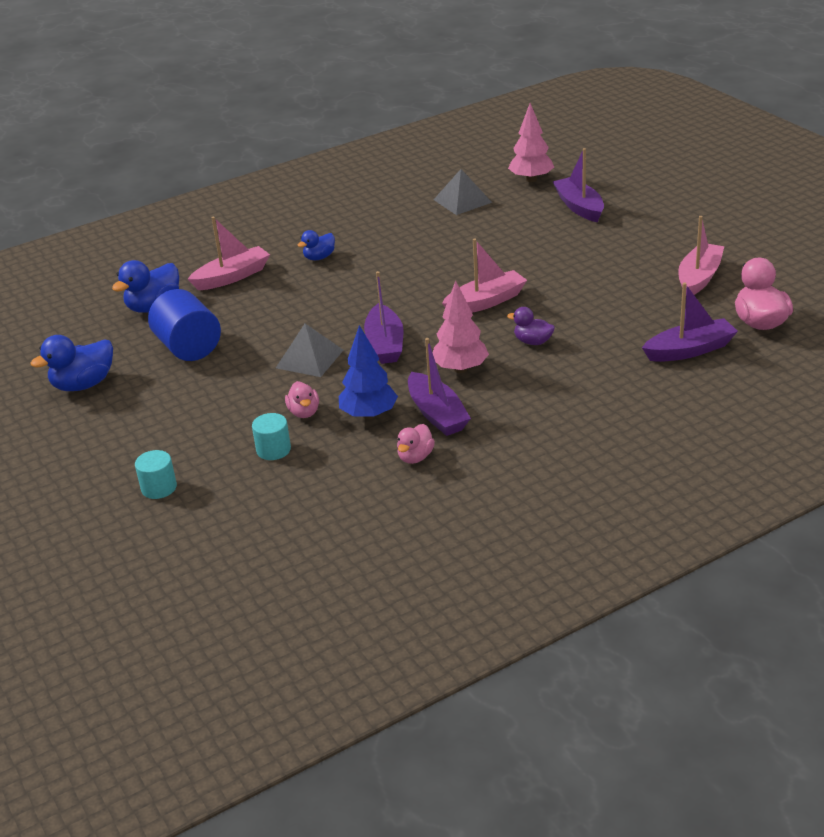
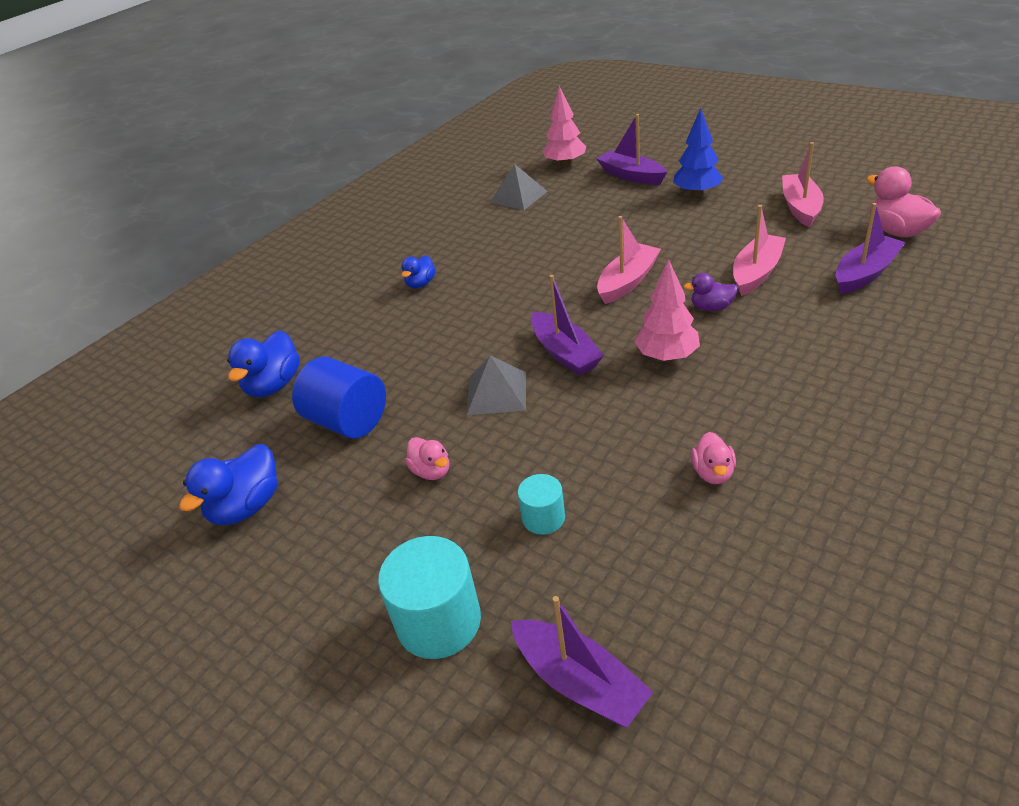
camera: 20 degrees left, 5 degrees up
turquoise cylinder [135,450,177,499] -> turquoise cylinder [378,536,481,659], size x1.79
pink boat [188,217,270,290] -> pink boat moved to [733,205,786,296]
pink duck [285,381,319,418] -> pink duck moved to [405,437,449,480]
blue tree [339,325,398,420] -> blue tree moved to [673,108,724,196]
purple boat [408,338,471,436] -> purple boat moved to [511,596,653,727]

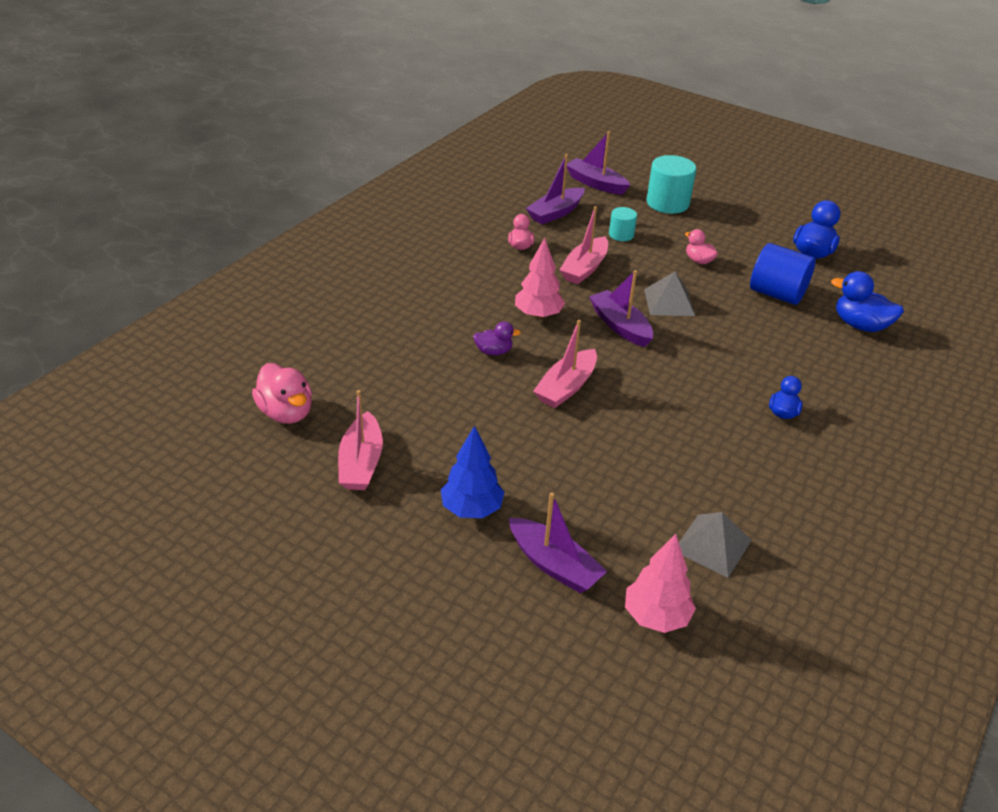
camera: 170 degrees right, 0 degrees up
blue duck [227,330,300,397] -> blue duck turned 75 degrees counterclockwise [831,271,904,332]
pink boat [733,205,786,296] -> pink boat moved to [560,206,608,284]
purple boat [836,203,906,294] -> purple boat moved to [526,154,585,224]

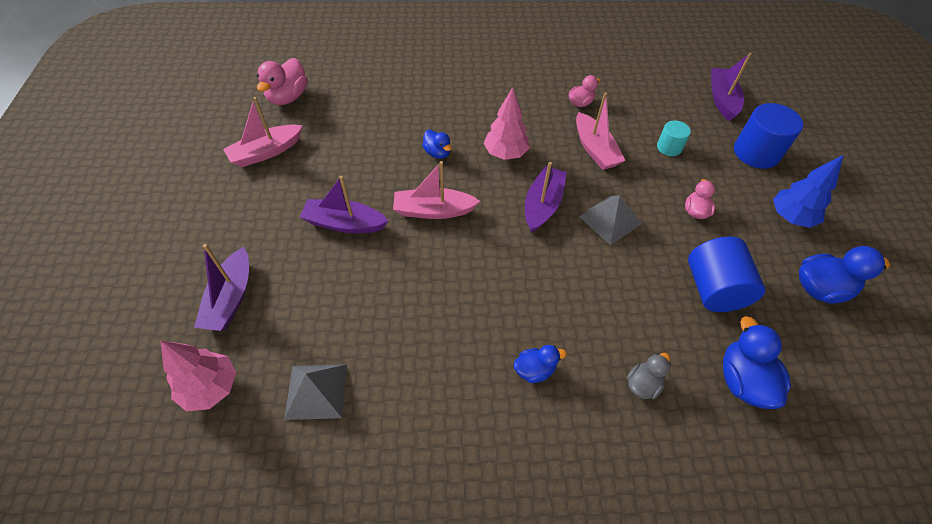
camera: 55 degrees right, 15 degrees up
blue tree [441,426,505,518] -> blue tree moved to [773,155,843,228]
purple duck [473,321,521,355] -> blue duck [422,130,452,159]
purple boat [526,154,585,224] -> purple boat moved to [300,176,389,233]
pink boat [560,206,608,284] -> pink boat turned 105 degrees counterclockwise [576,92,626,170]
turquoise cylinder [647,155,696,214] -> blue cylinder [734,103,803,169]
none -> grey duck [627,353,671,399]

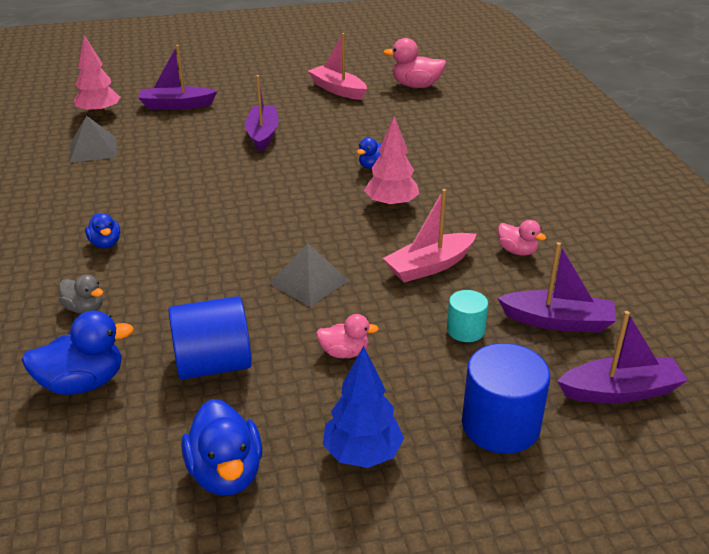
camera: 80 degrees right, 20 degrees down
pink boat [393,161,480,219] -> none
purple boat [525,162,567,233] -> purple boat moved to [497,242,616,332]

